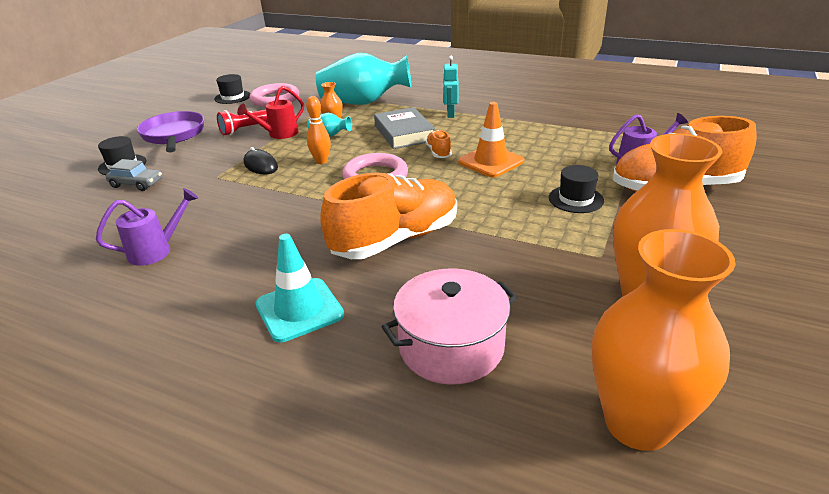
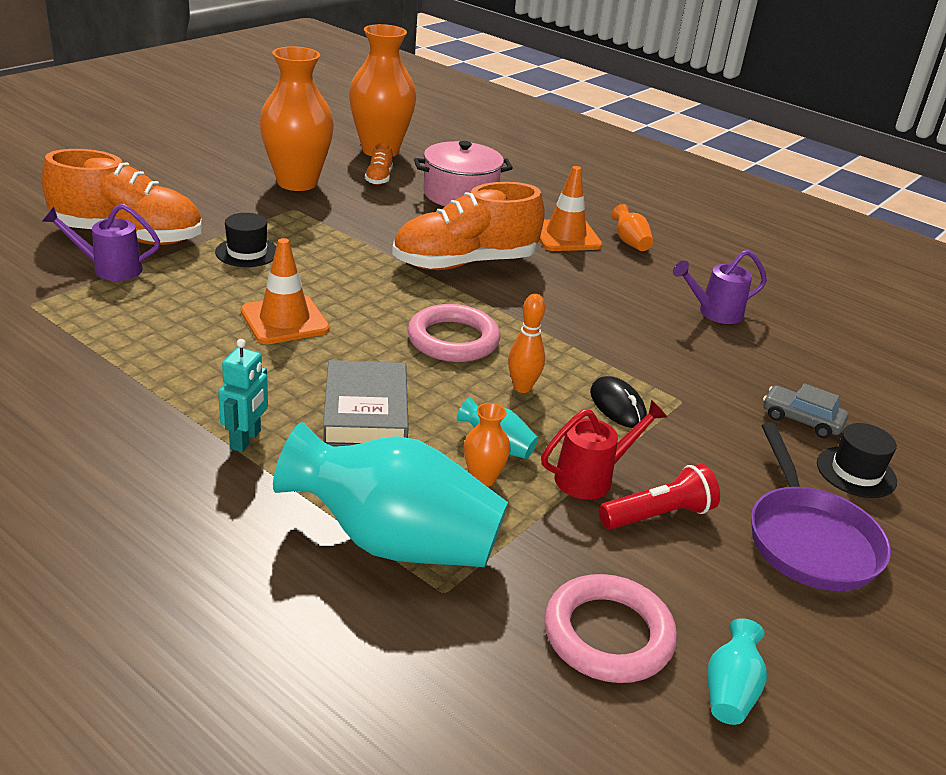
camera: 170 degrees left, 0 degrees up
black hat [214,74,250,104] -> turquoise vase [707,618,767,725]
turquoise traffic cone [255,234,344,343] -> orange traffic cone [539,166,602,251]
orange shoe [425,130,452,158] -> orange shoe moved to [365,143,393,185]
none -> orange vase [611,204,653,251]

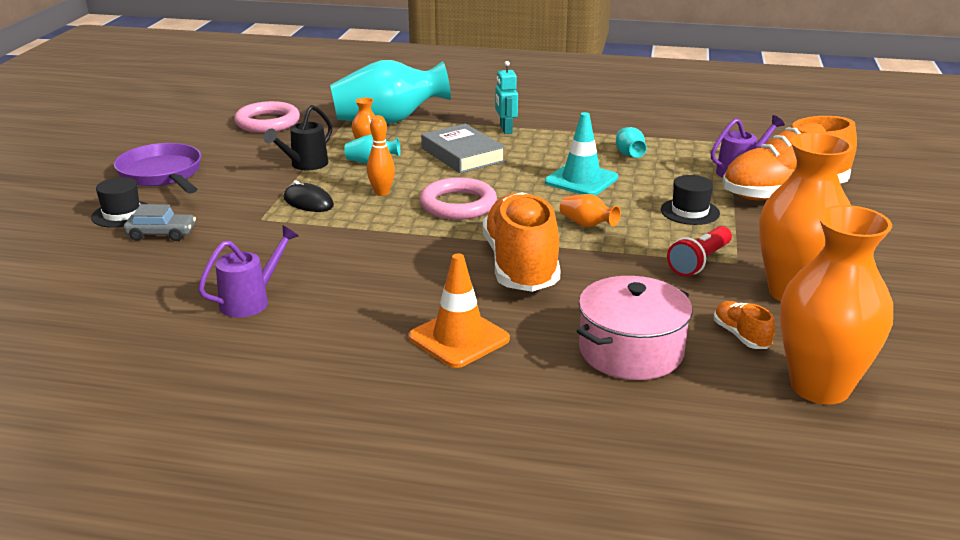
camera: 155 degrees right, 5 degrees down
orange traffic cone [241,238,330,344] -> turquoise traffic cone [545,112,618,196]
orange shoe [392,182,545,270] -> orange shoe turned 45 degrees counterclockwise [483,192,561,292]
red watering can [541,400,667,499] -> black watering can [263,105,332,170]
red flashlight [599,464,720,529] -> red flashlight moved to [667,226,732,276]
orange vase [611,204,653,251] -> orange vase moved to [560,194,621,227]
turquoise vase [707,618,767,725] -> turquoise vase moved to [616,127,647,158]

